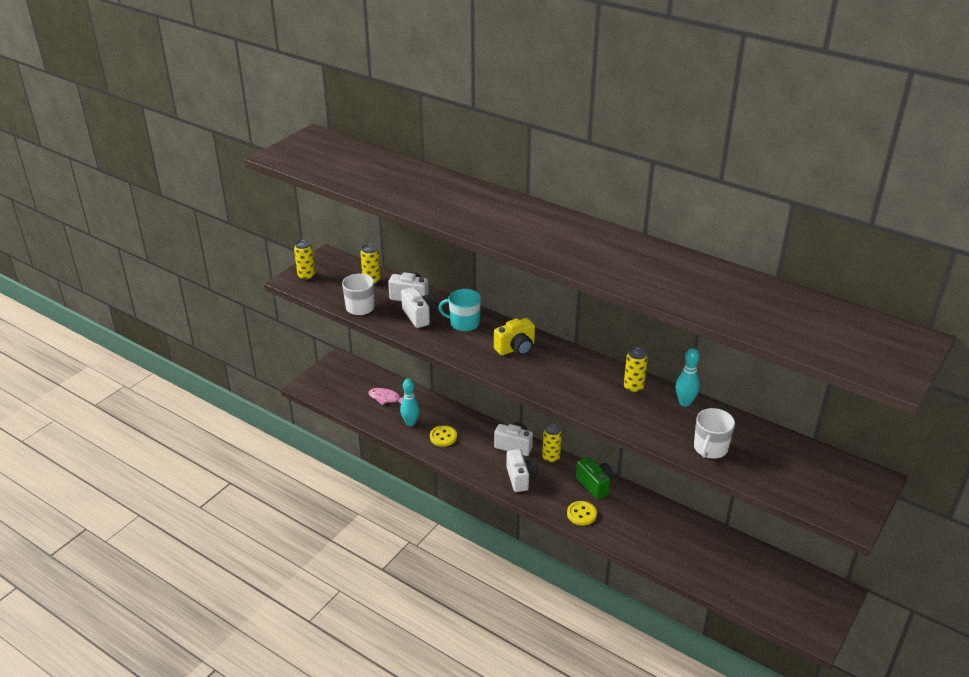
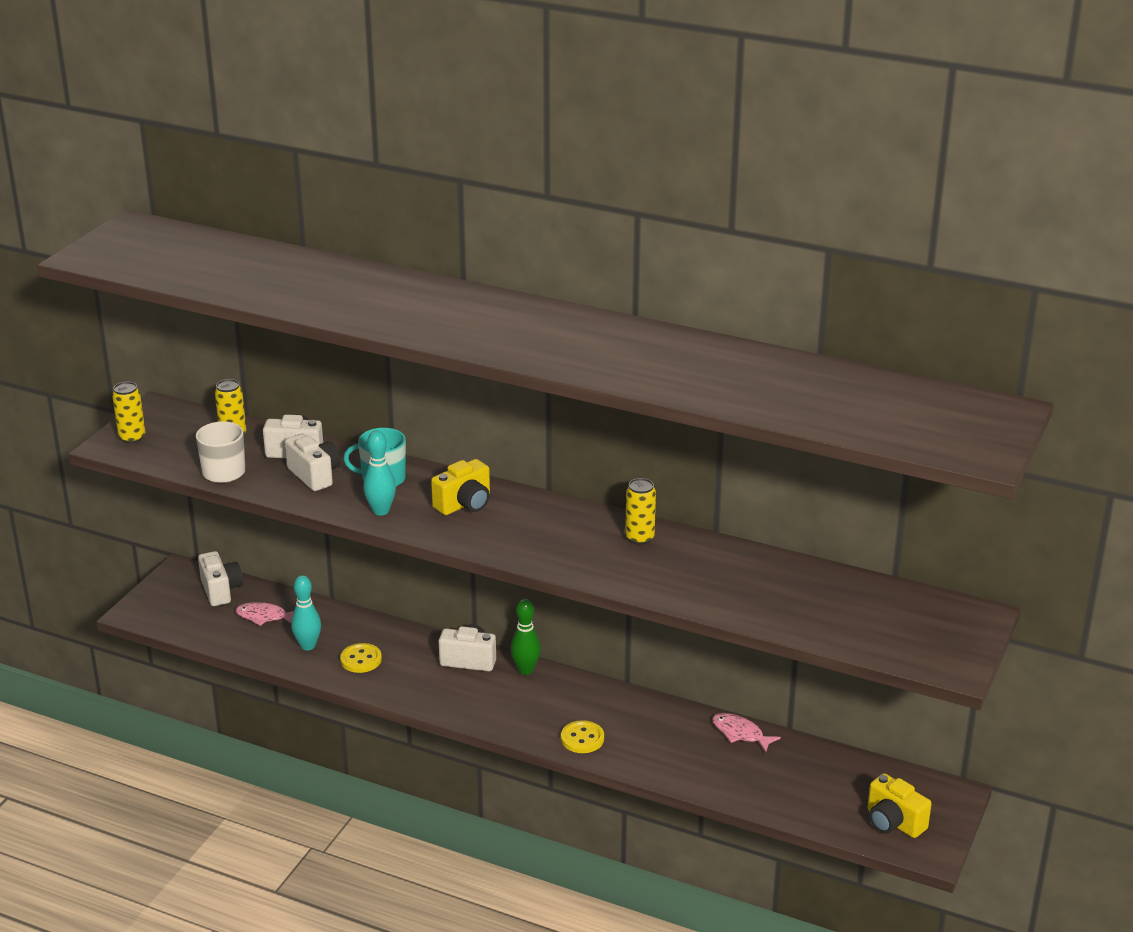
camera: 10 degrees left, 5 degrees down
white camera [506,449,538,492] -> white camera moved to [198,551,243,606]
yellow can [542,424,562,463] -> green bowling pin [510,599,541,675]
green camera [576,457,613,500] -> none
turquoise bowling pin [675,348,700,407] -> turquoise bowling pin moved to [363,430,396,516]
white mug [694,408,735,459] -> none
none -> pink fish [712,713,781,752]
none -> yellow camera [867,773,932,838]

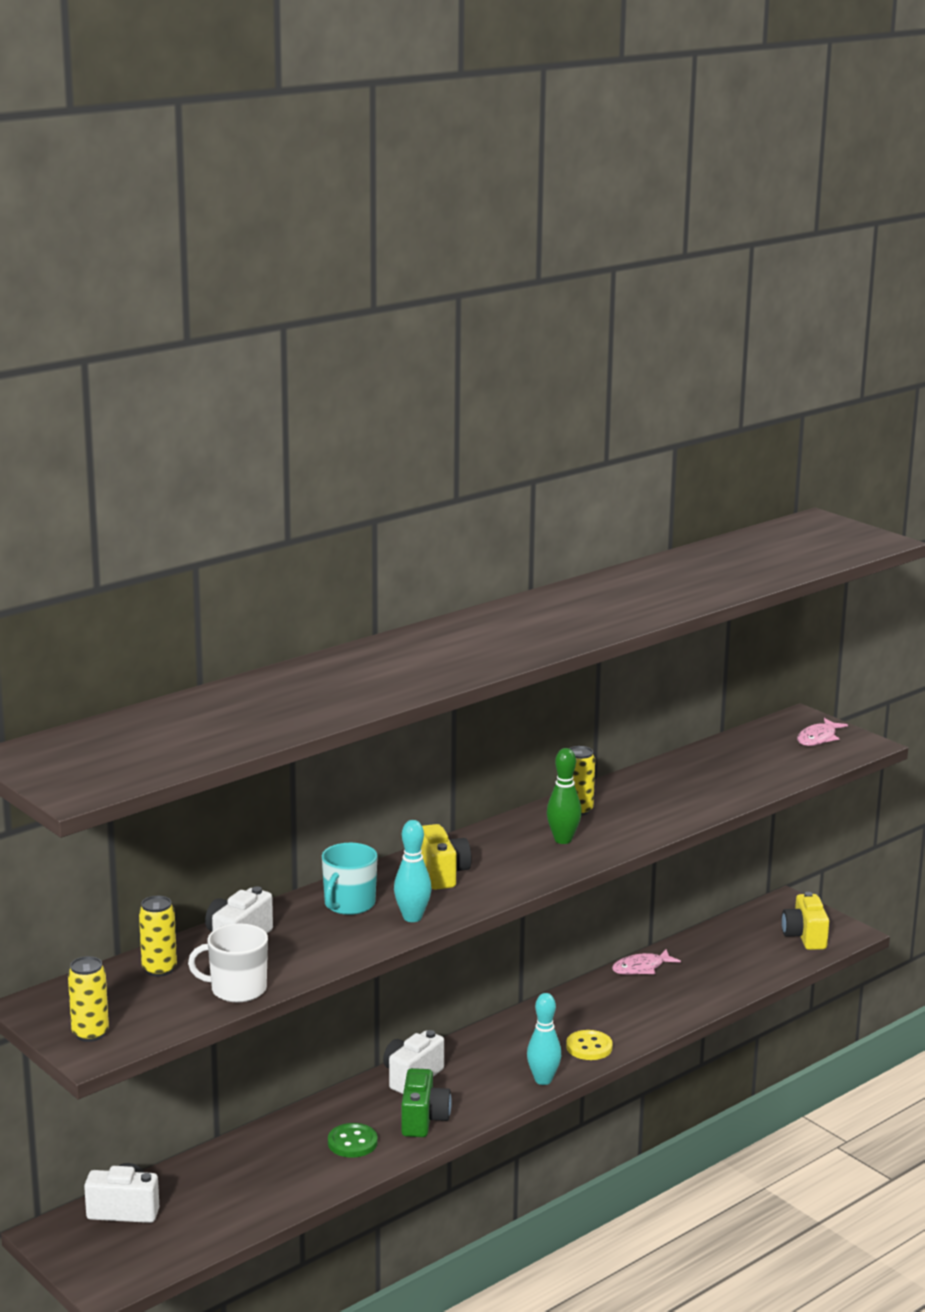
camera: 65 degrees left, 10 degrees down
pink fish [235,602,294,626] -> pink fish moved to [797,718,848,746]
white camera [285,434,340,491] -> none
turquoise bowling pin [291,575,321,651] -> turquoise bowling pin moved to [527,993,561,1085]
yellow button [340,643,382,673] -> green button [328,1123,377,1158]
green bowling pin [510,599,541,675] -> green bowling pin moved to [547,748,582,844]
yellow camera [867,773,932,838] -> yellow camera turned 105 degrees clockwise [781,892,829,950]
none -> green camera [401,1068,452,1137]

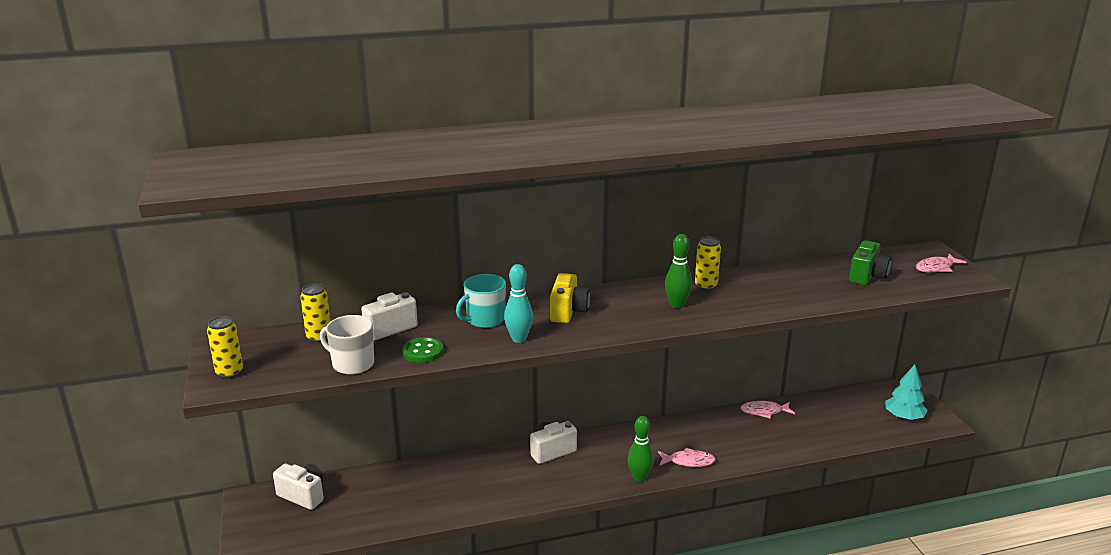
camera: 25 degrees right, 5 degrees up
green button [328,1123,377,1158] -> green button moved to [402,337,444,363]
green camera [401,1068,452,1137] -> green camera moved to [849,240,891,285]
turquoise bowling pin [527,993,561,1085] -> green bowling pin [628,416,654,482]
yellow button [566,1030,613,1060] -> pink fish [658,448,716,467]
yellow camera [781,892,829,950] -> turquoise tree [885,364,928,420]

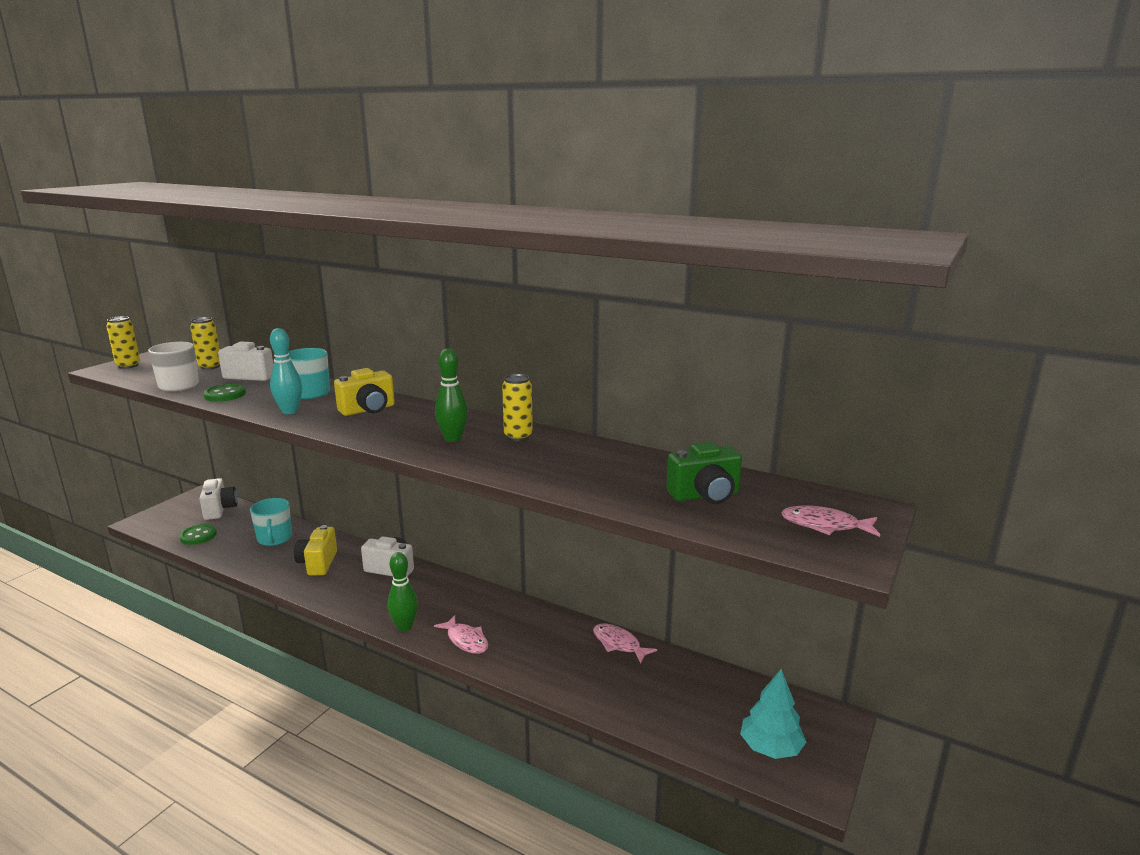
camera: 45 degrees right, 5 degrees down
none -> green button [179,524,217,545]
none -> turquoise mug [250,498,292,546]
none -> yellow camera [294,525,337,575]

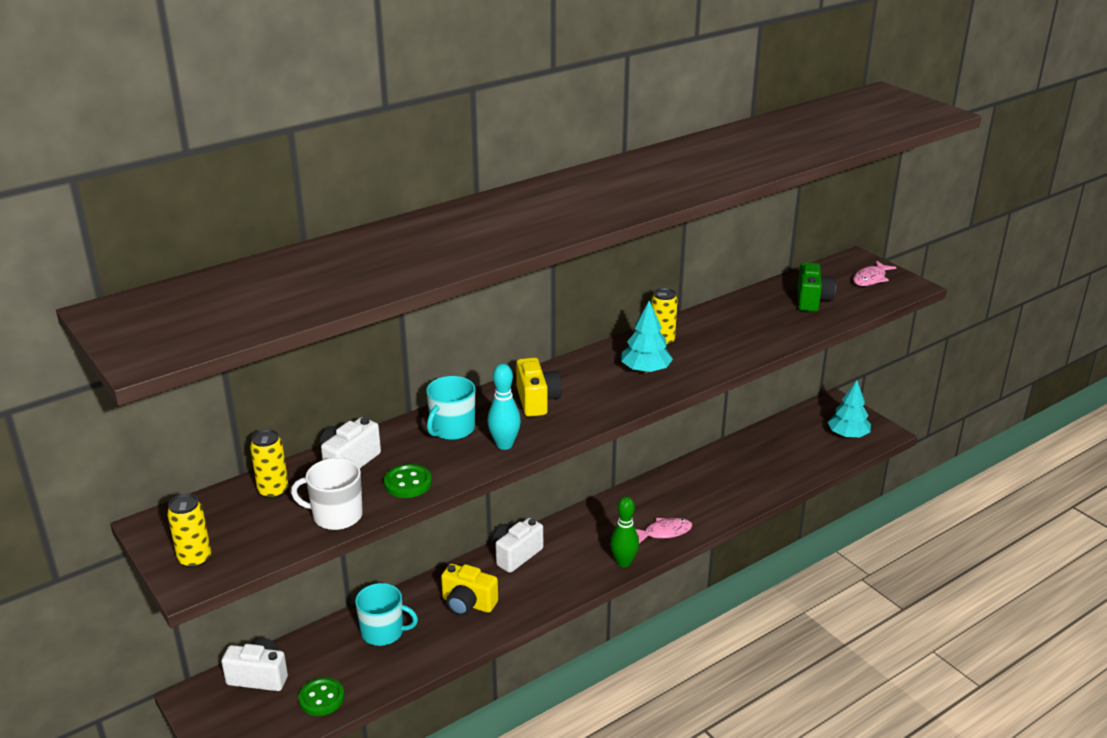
camera: 65 degrees left, 10 degrees up
green bowling pin [435,348,468,442] -> turquoise tree [621,300,673,373]
pink fish [593,623,657,664] -> none

